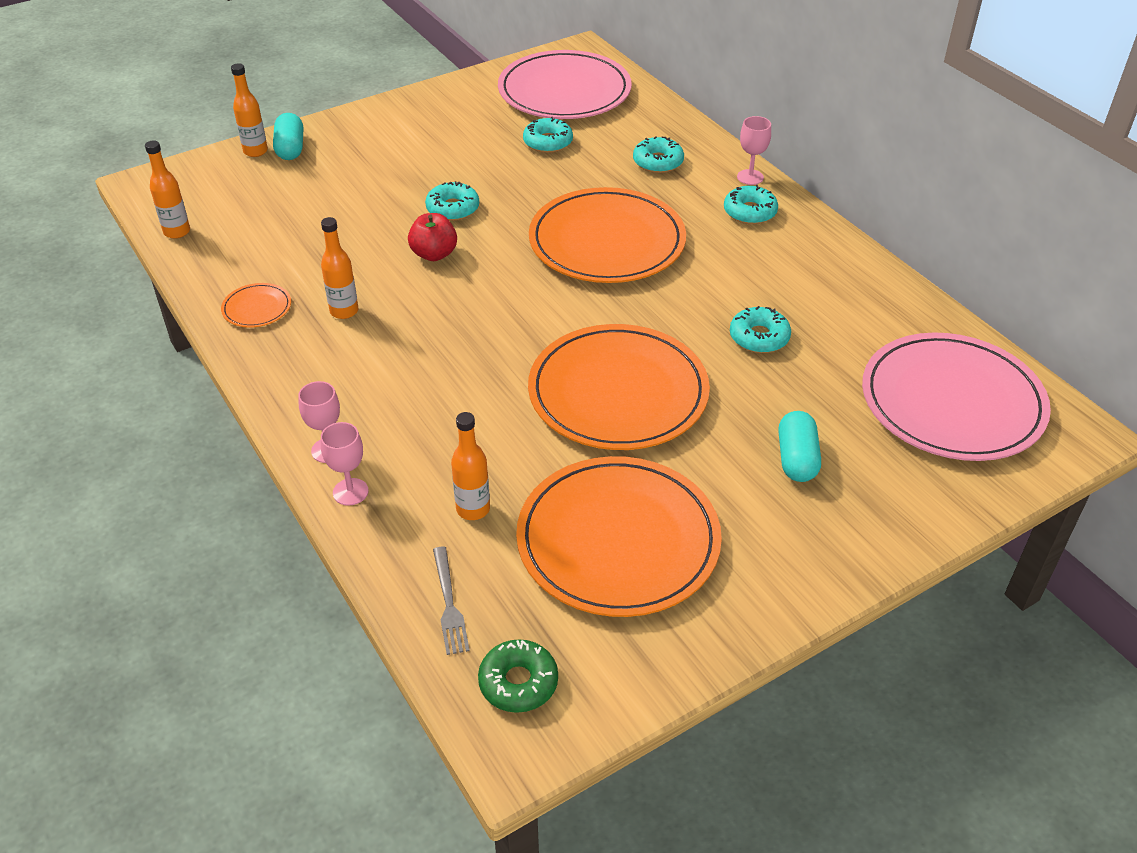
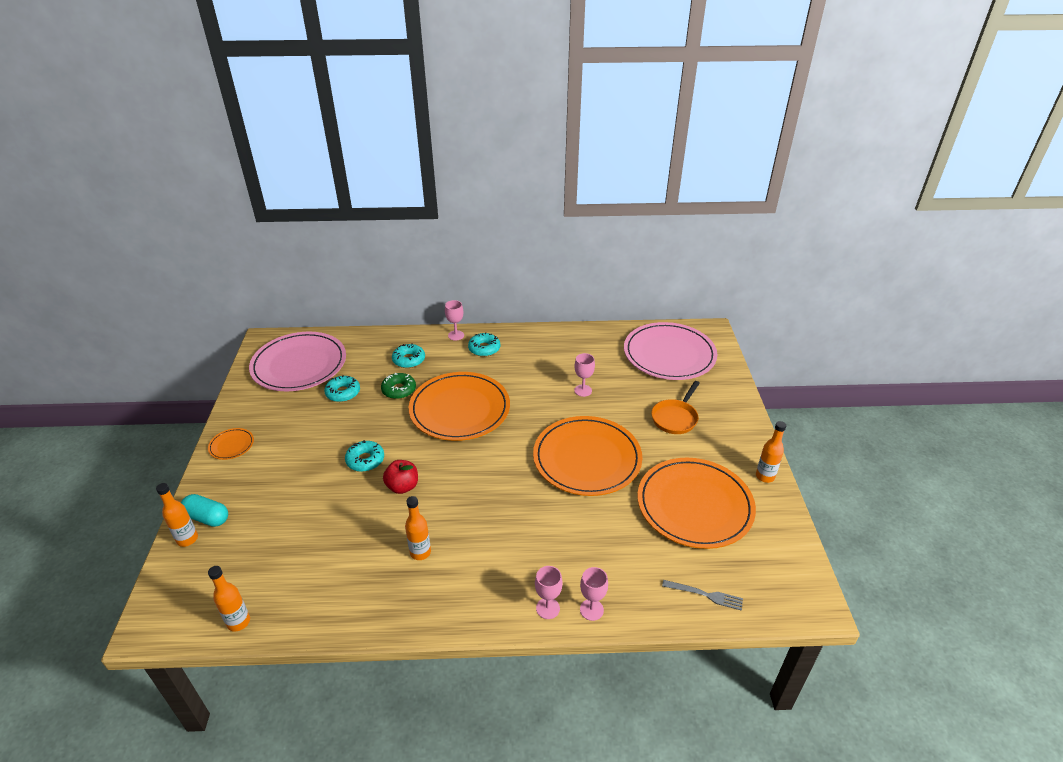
camera: 60 degrees left, 5 degrees down
orange plate [221,283,291,328] -> orange plate moved to [208,428,254,460]
orange bottle [451,412,490,520] -> orange bottle moved to [756,421,786,483]
green donut [478,639,558,713] -> green donut moved to [381,373,416,399]
turquoise donut [730,306,791,353] -> pink goblet [574,353,595,397]
turquoise capsule [778,411,821,482] -> orange pan [651,381,700,434]

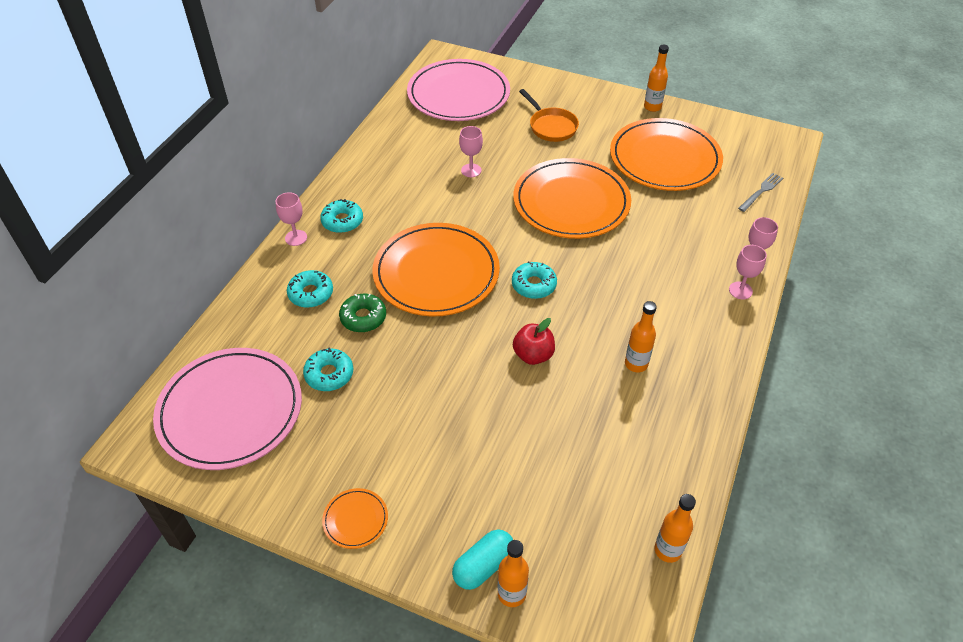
camera: 65 degrees left, 10 degrees up
turquoise donut [345,440,384,472] -> turquoise donut moved to [512,261,557,299]

